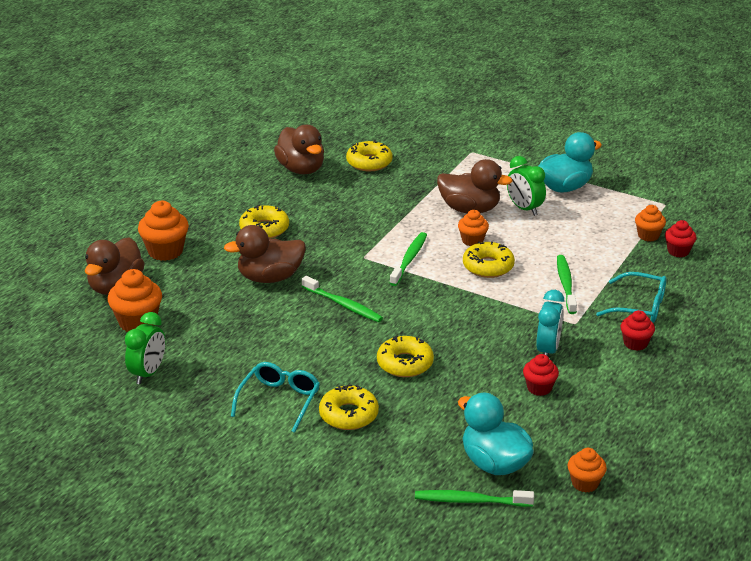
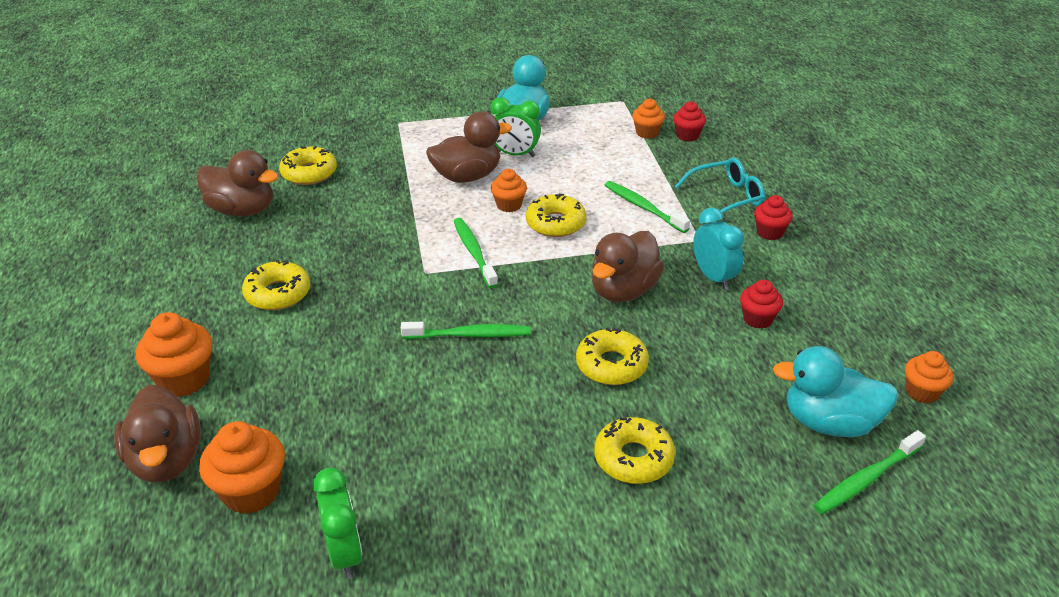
camera: 40 degrees left, 5 degrees up
brown duck [224,225,306,283] -> brown duck moved to [592,231,664,302]
turquoise glasses [231,362,320,433] -> none

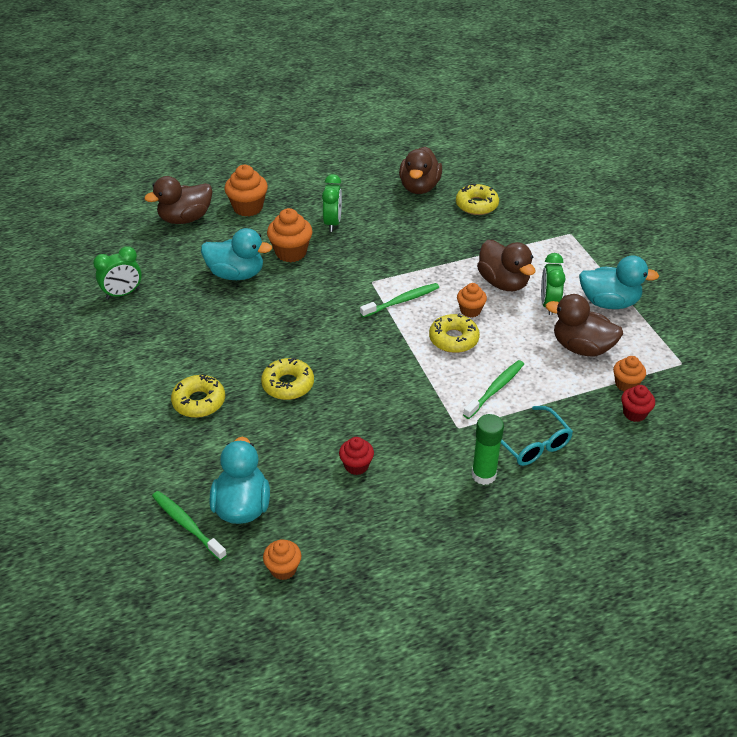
camera: 80 degrees right, 5 degrees up
orange cupcake [199,421,285,514] -> orange cupcake moved to [267,208,313,262]
yellow donut [242,260,310,310] -> green clock [322,174,342,232]
green toothbrush [401,322,531,339] -> none
brown duck [592,231,664,302] -> brown duck moved to [546,294,623,356]
turquoise clock [693,208,744,290] -> none
red cupcake [754,195,793,240] -> green glue stick [472,414,504,485]
none -> turquoise duck [201,228,272,280]

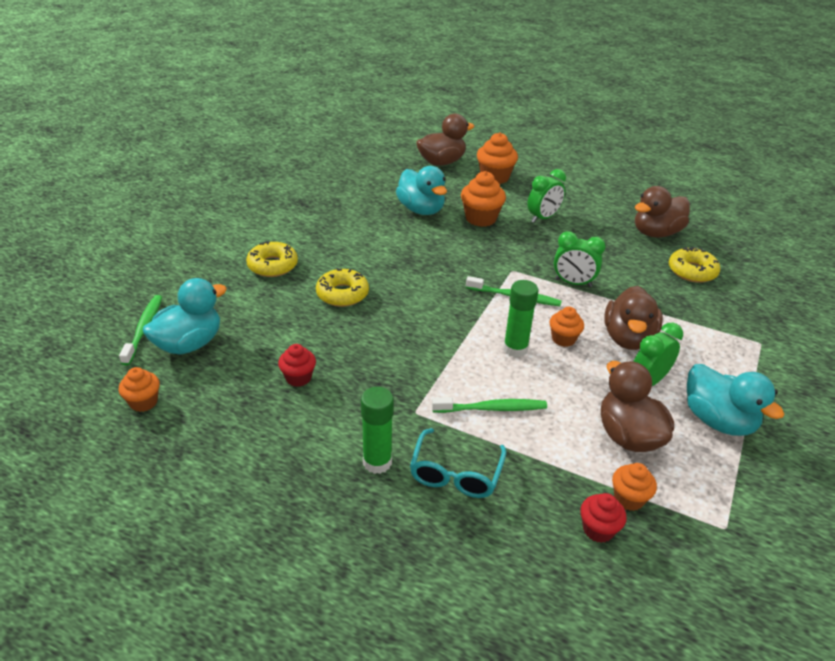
camera: 45 degrees right, 5 degrees down
green clock [93,246,142,299] -> green clock moved to [554,231,606,287]
brown duck [144,176,212,224] -> brown duck turned 135 degrees clockwise [416,114,475,166]
yellow donut [429,313,480,353] -> green glue stick [503,280,539,357]

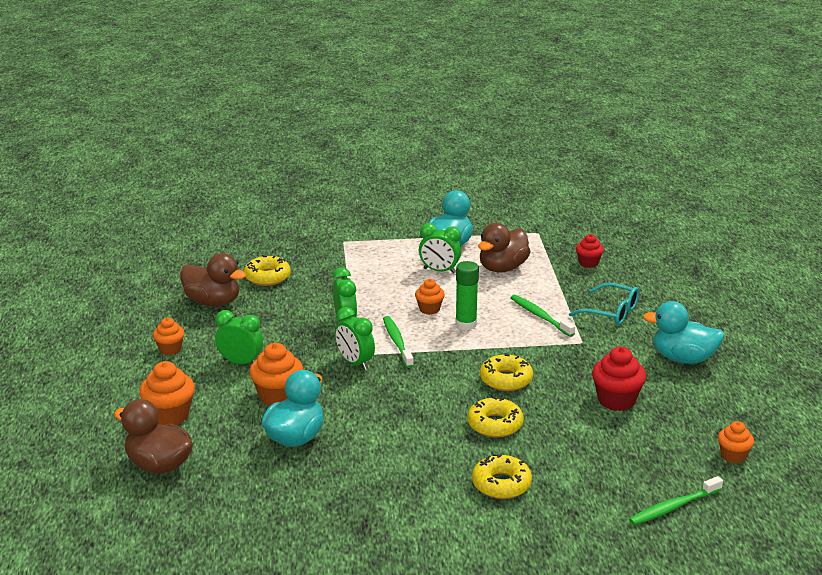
camera: 120 degrees left, 10 degrees down
turquoise duck [142,278,227,355] -> turquoise duck moved to [643,301,725,364]
red cupcake [278,344,316,387] -> red cupcake [592,347,647,411], size x1.61
green glue stick [361,387,394,474] -> none
turquoise glasses [410,428,506,498] -> turquoise glasses turned 45 degrees clockwise [569,283,639,325]
brown duck [604,286,663,350] -> none
orange cupcake [612,463,657,511] -> orange cupcake moved to [153,318,185,355]
none -> green clock [335,307,375,370]
none -> yellow donut [480,353,533,391]

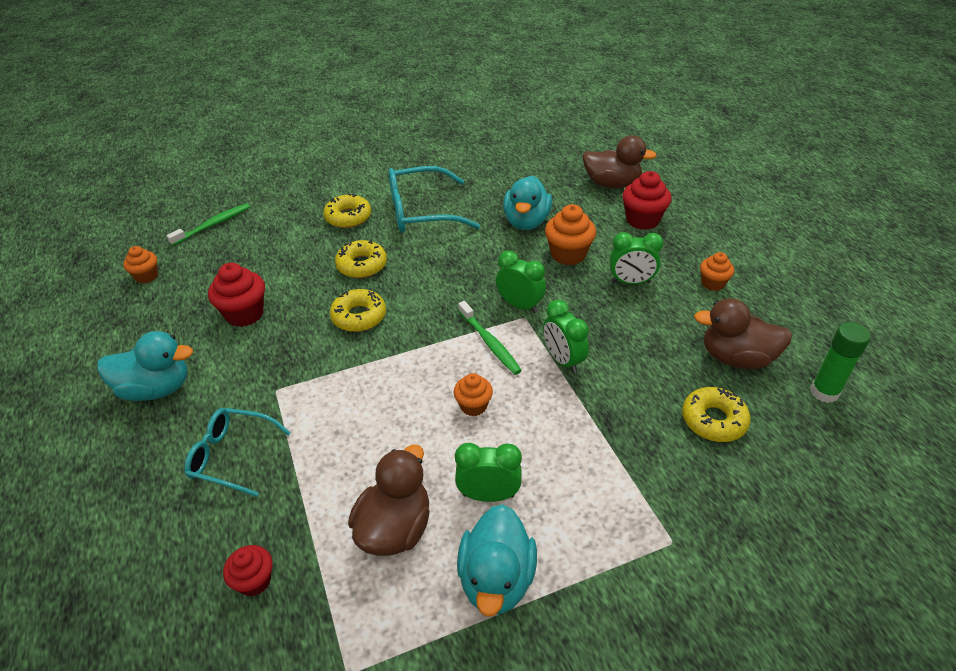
camera: 165 degrees right, 15 degrees up
orange cupcake [139,361,195,425] -> red cupcake [622,171,672,230]
green glue stick [455,261,479,330] -> green glue stick moved to [810,322,871,403]
green toothbrush [511,295,575,337] -> none
none -> turquoise glasses [388,166,480,233]

